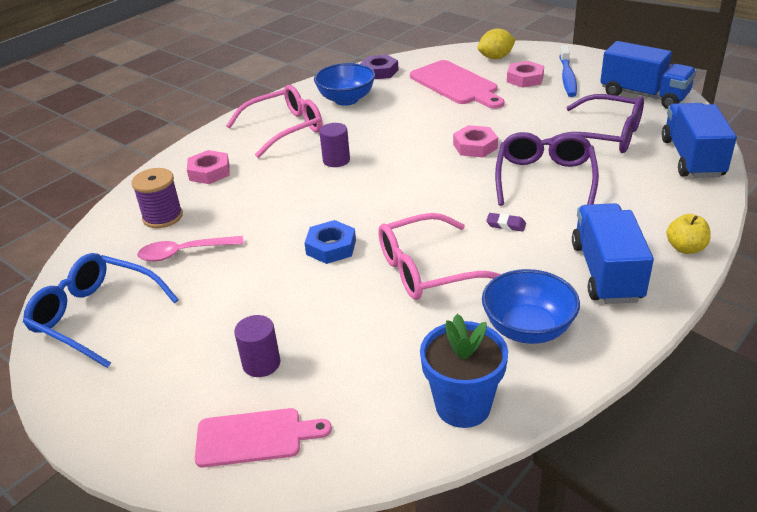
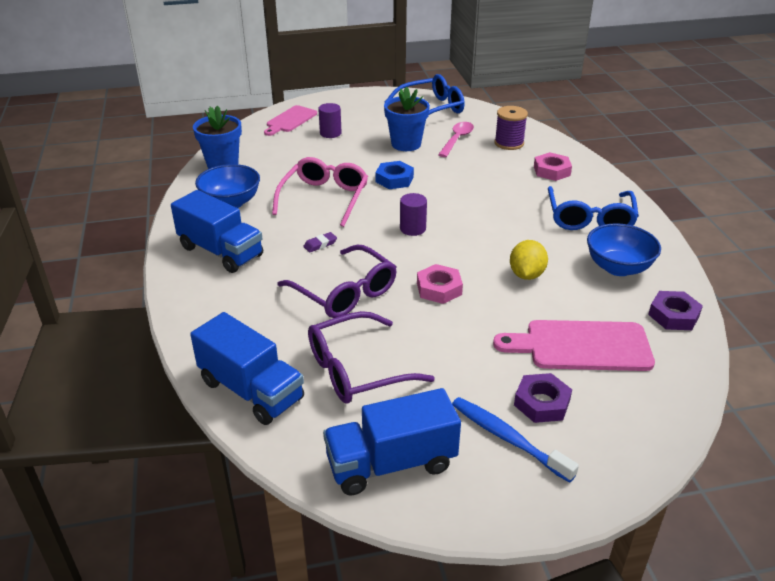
camera: 125 degrees right, 0 degrees up
pink glasses [226,85,323,158] -> blue glasses [548,186,639,230]
purple cylinder [319,123,350,167] -> purple cylinder moved to [400,193,427,236]
yellow lemon [478,28,516,59] -> yellow lemon moved to [510,240,548,280]
pink nut [507,61,544,88] -> purple nut [514,373,572,423]
yellow apple [667,214,711,254] -> none
none -> blue flower pot [384,87,430,151]

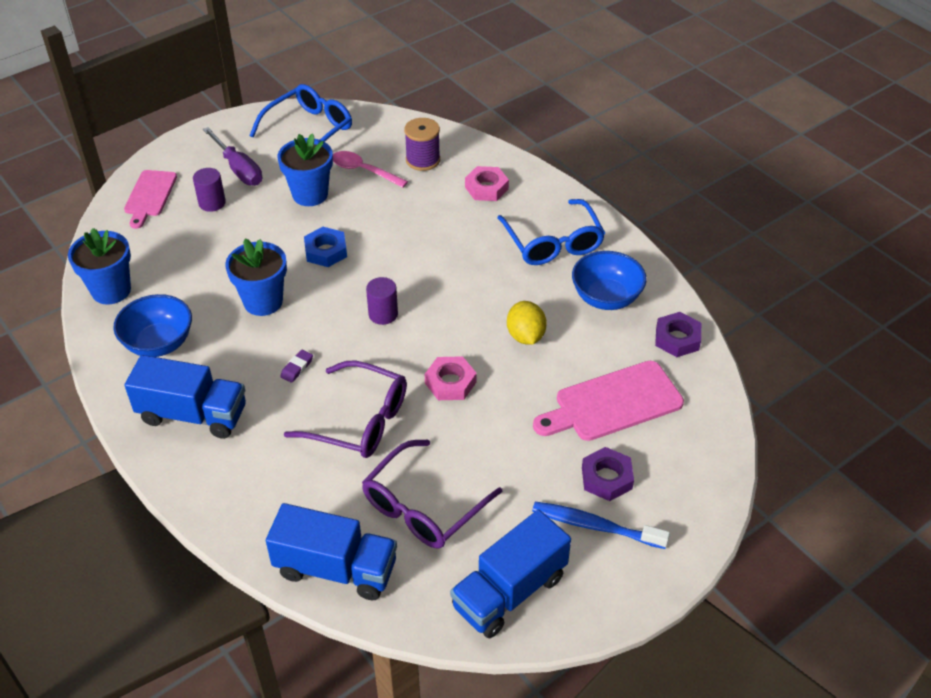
camera: 25 degrees left, 10 degrees up
pink glasses [272,157,368,227] -> blue flower pot [225,238,287,316]
pink spoon [438,122,474,157] -> pink spoon turned 60 degrees counterclockwise [333,151,408,188]
none -> purple screwdriver [203,127,262,186]

